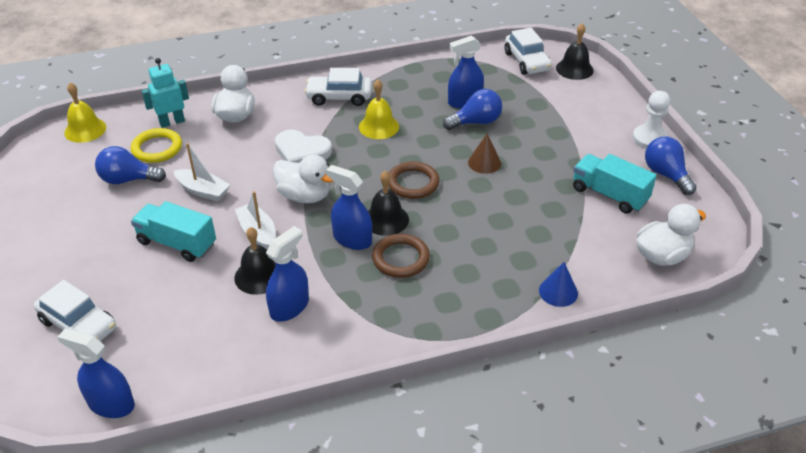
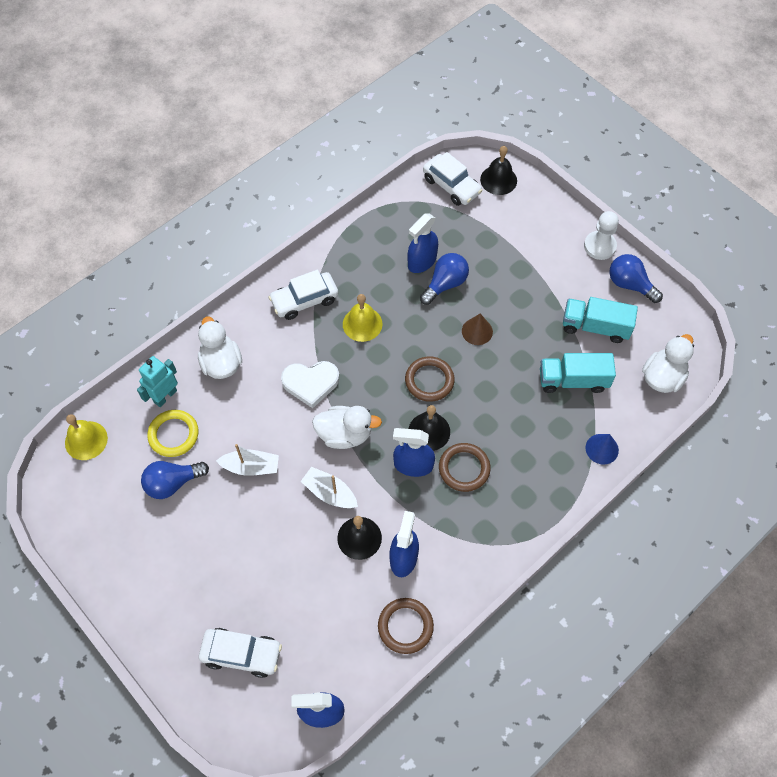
camera: 25 degrees left, 20 degrees up
turquoise truck [131,201,216,262] -> turquoise truck moved to [540,353,616,393]
none -> brown ring [378,598,434,654]

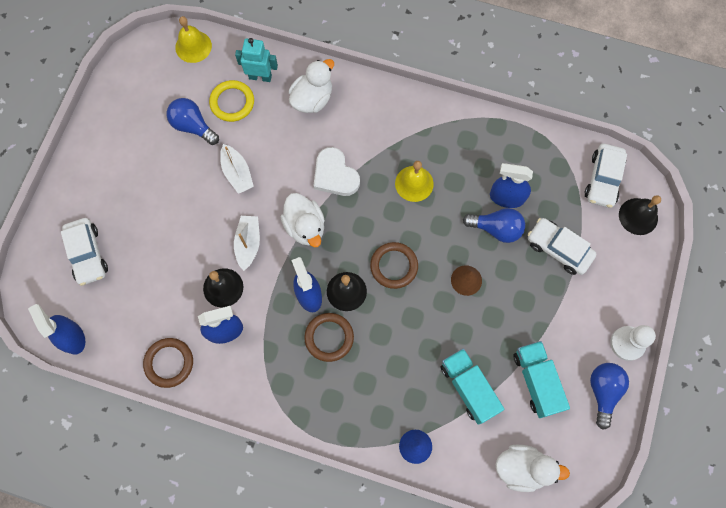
camera: 60 degrees right, 10 degrees up
white car [269,270,338,320] -> white car moved to [528,218,596,275]

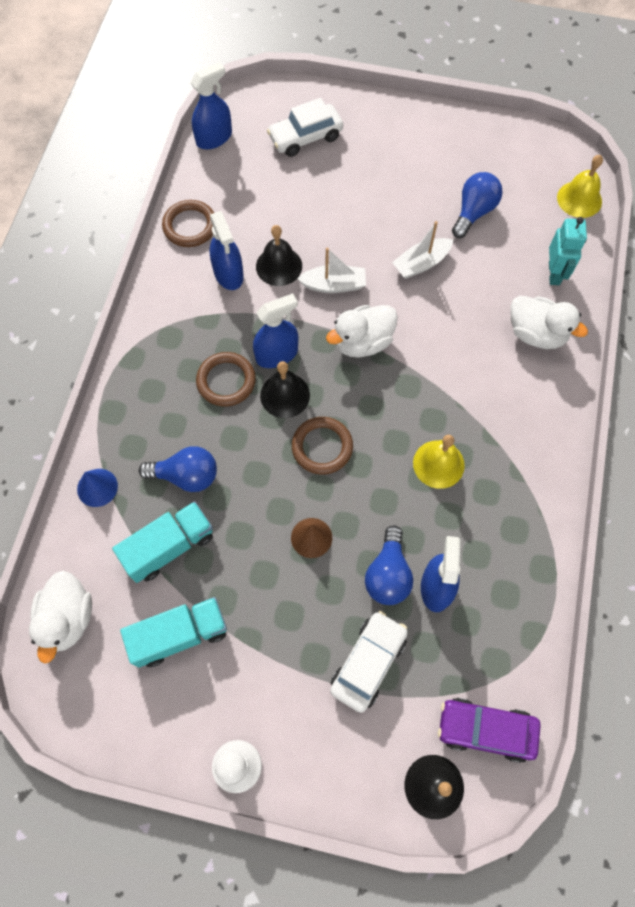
camera: 85 degrees right, 5 degrees down
yellow ring [209,80,254,122] -> none
white heart [313,147,360,196] -> none
white car [585,144,627,208] -> purple car [438,698,541,763]
blue light bulb [590,363,629,430] -> blue light bulb moved to [139,446,217,492]

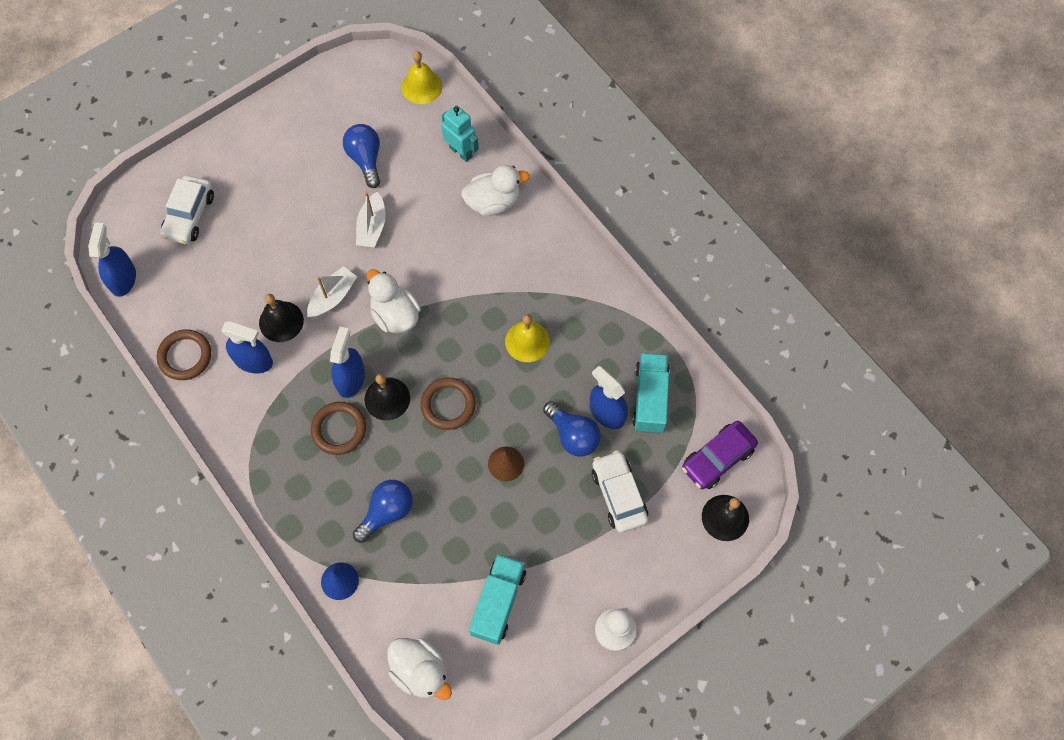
camera: 50 degrees left, 0 degrees up
turquoise truck [112,501,213,583] -> turquoise truck moved to [632,353,670,433]
white duck [326,305,398,358] -> white duck turned 135 degrees clockwise [367,269,421,334]

